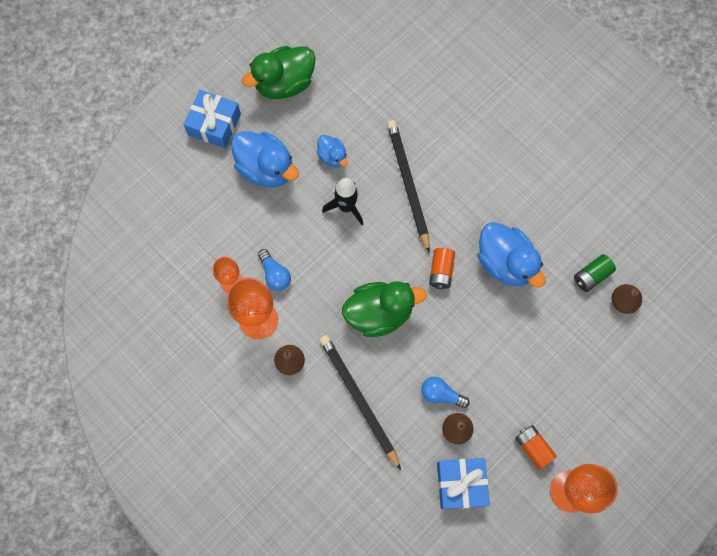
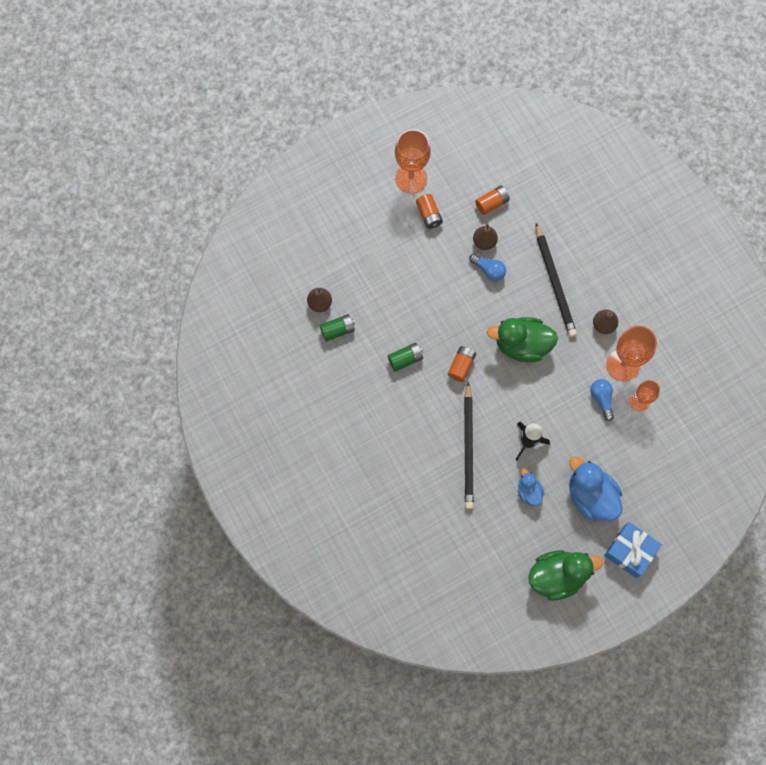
camera: 165 degrees left, 0 degrees up
blue gift [437,458,490,509] -> orange battery [475,185,510,215]
blue duck [477,222,546,288] -> green battery [388,343,423,372]

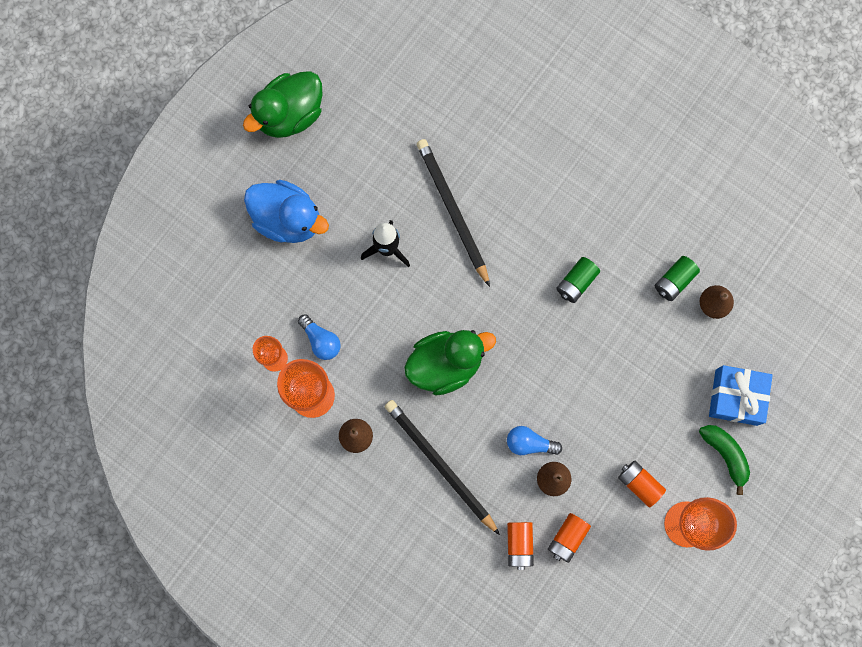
camera: 155 degrees right, 5 degrees up
orange battery [448,346,476,382] -> orange battery moved to [507,522,534,570]
blue duck [518,468,544,506] -> none
blue gift [604,522,662,578] -> blue gift moved to [709,365,773,426]
none -> green banana [699,425,750,495]

